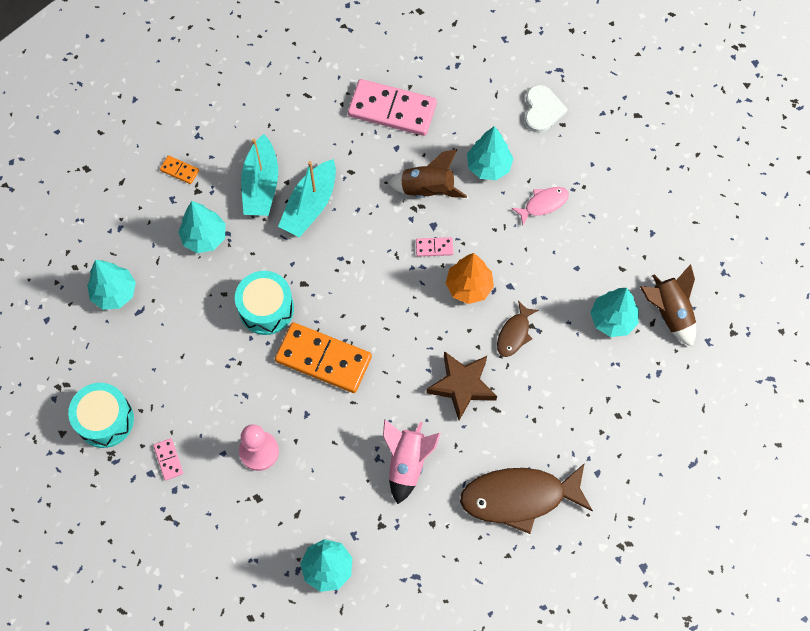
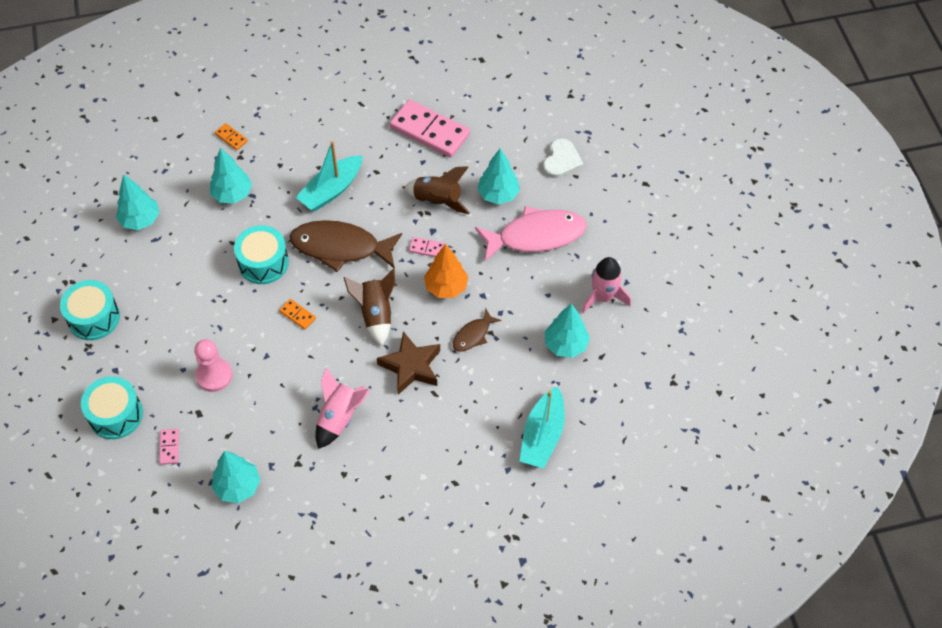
camera: 15 degrees right, 10 degrees down
pink domino [153,438,183,481] -> pink domino moved to [159,429,179,465]
turquoise boat [241,134,278,216] -> turquoise boat moved to [520,386,565,469]
orange domino [275,322,372,393] -> orange domino [279,299,316,330], size x0.43
brown fish [460,463,593,534] -> brown fish moved to [290,220,402,272]
pink fish [511,187,569,225] -> pink fish [475,206,586,262], size x2.02
brown rocket [640,264,696,347] -> brown rocket moved to [344,268,395,346]
none -> turquoise drum [81,376,143,439]
none -> pink rocket [582,257,631,314]

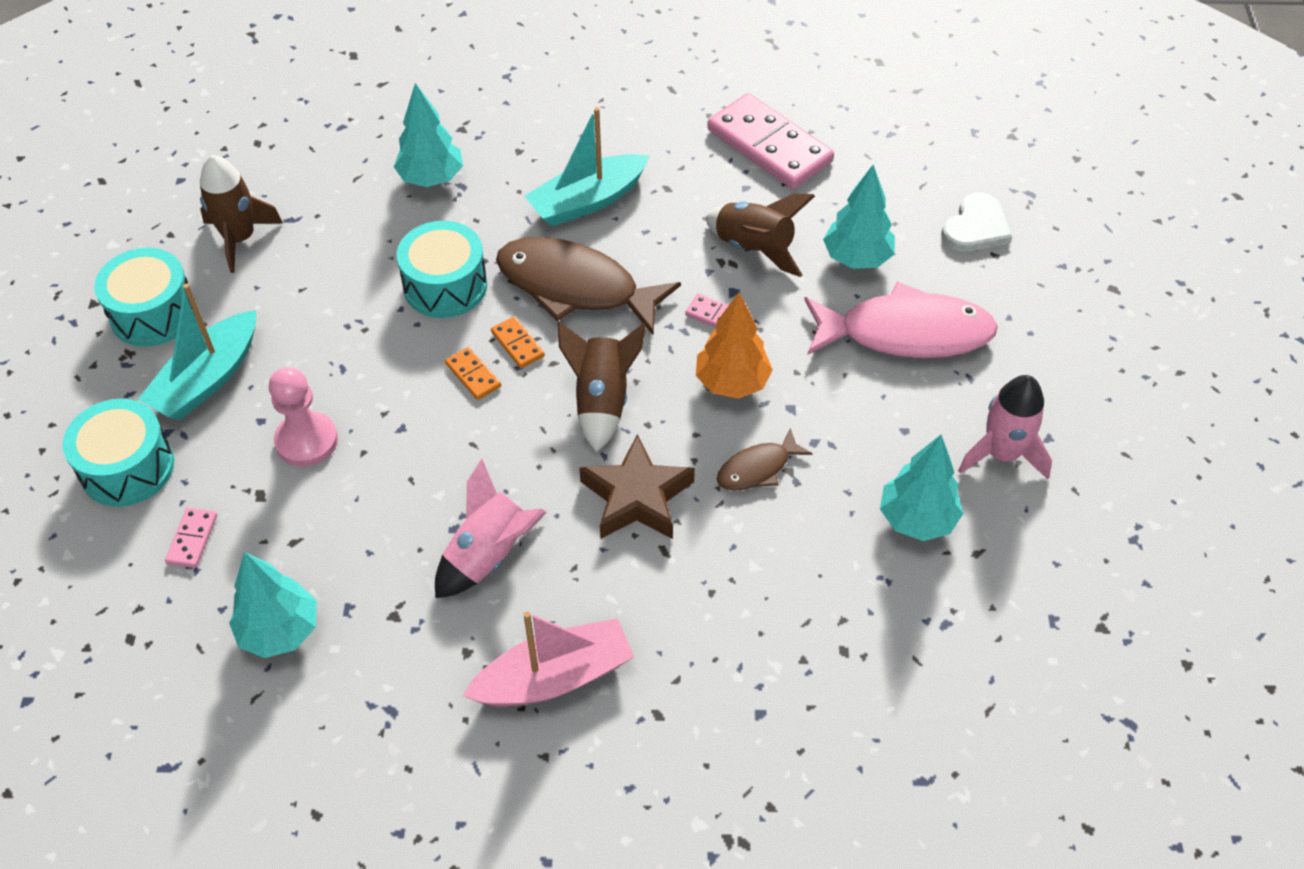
camera: 15 degrees right, 5 degrees down
turquoise tree [116,174,159,230] -> none
orange domino [215,123,248,150] -> orange domino moved to [491,316,545,368]
turquoise boat [520,386,565,469] -> turquoise boat moved to [138,283,256,420]
none -> brown rocket [200,155,283,273]
none -> pink boat [463,611,634,707]

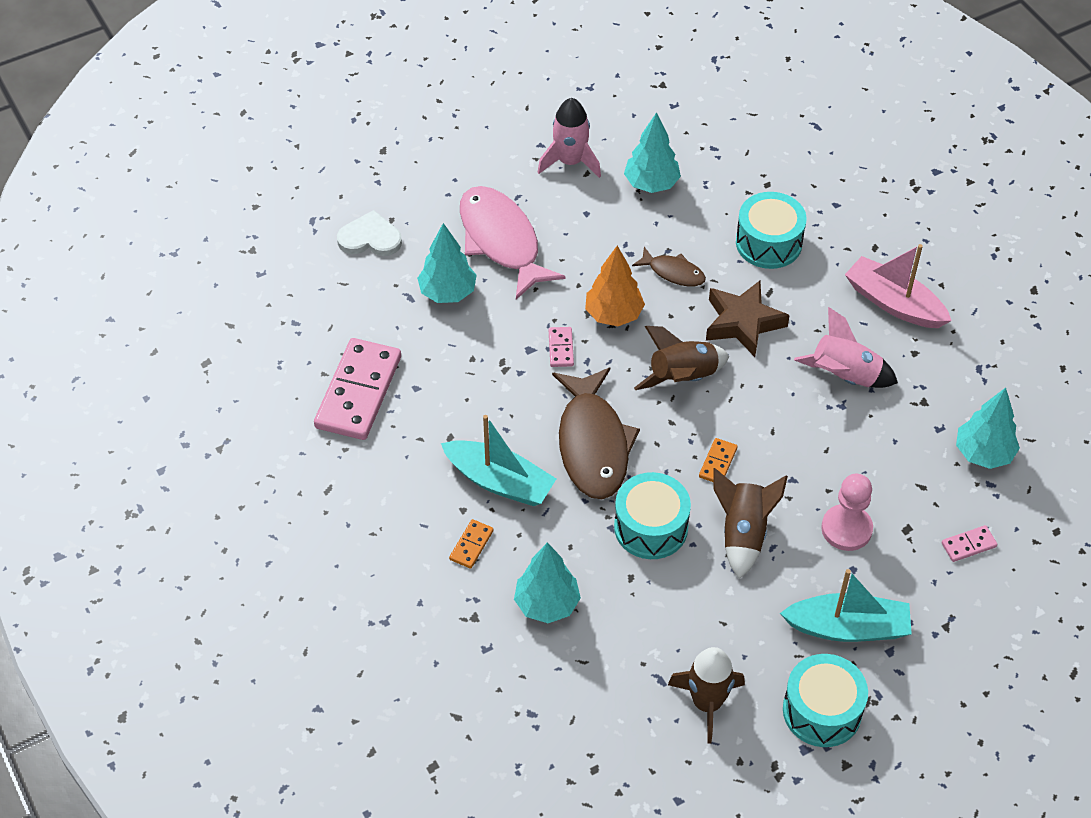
camera: 120 degrees left, 0 degrees up
turquoise drum [63,399,174,507] -> turquoise drum moved to [736,192,807,269]
orange domino [491,316,545,368] -> orange domino moved to [449,519,493,569]
brown rocket [705,193,815,277] -> brown rocket moved to [713,468,788,579]

